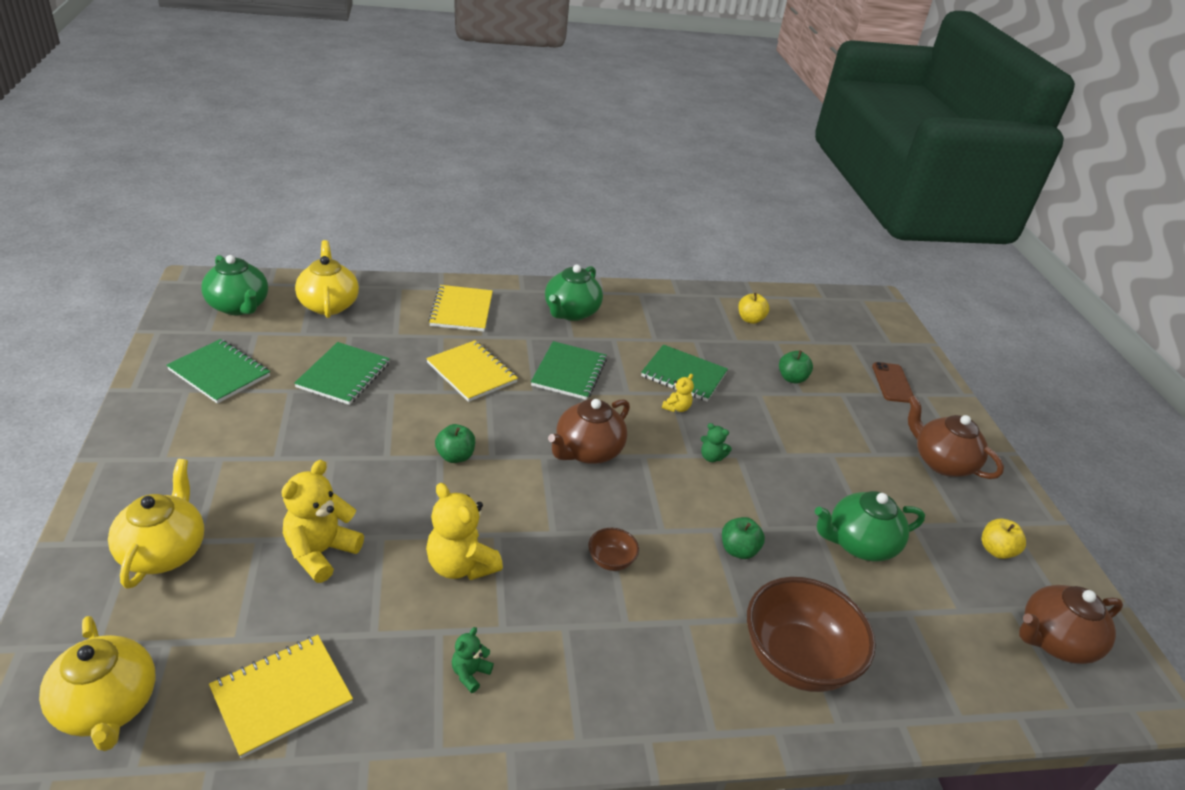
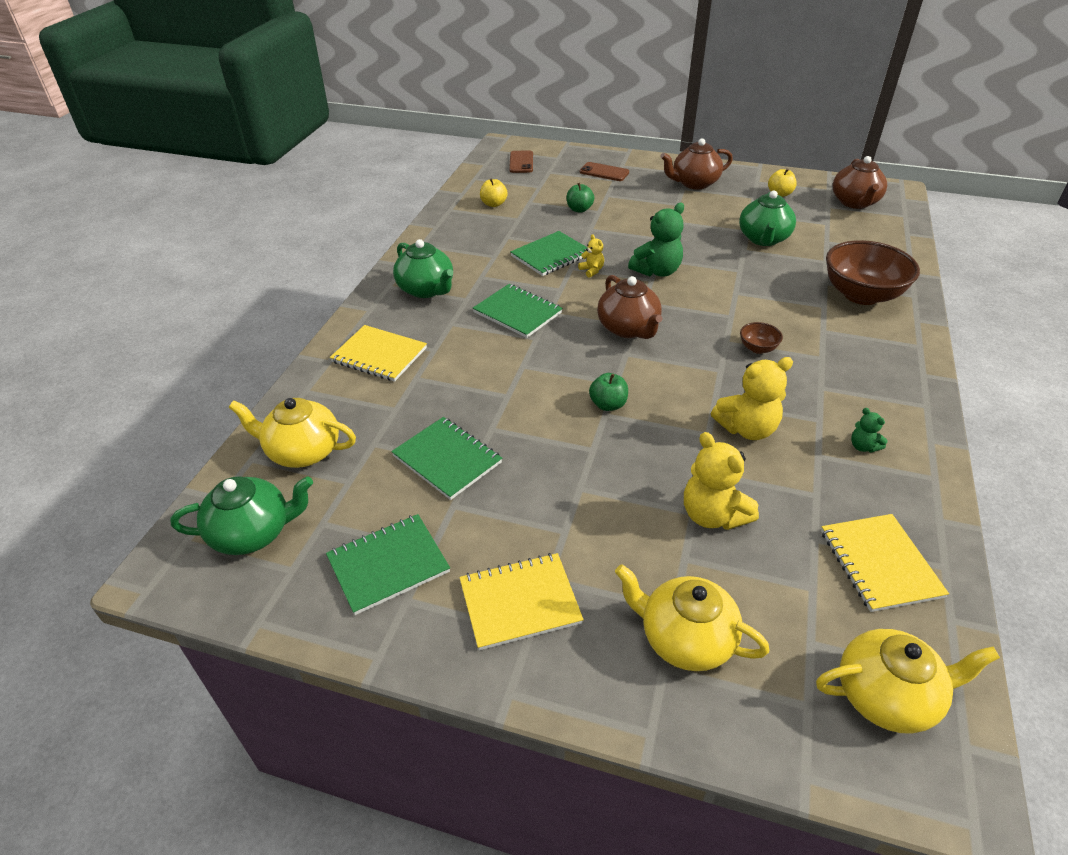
camera: 60 degrees left, 5 degrees up
yellow notebook [426,340,518,402] -> yellow notebook moved to [459,553,584,650]
green teddy bear [701,423,732,462] -> green teddy bear [628,203,684,277], size x2.00
green apple [722,517,765,559] -> none
none -> brown phone [509,151,533,173]

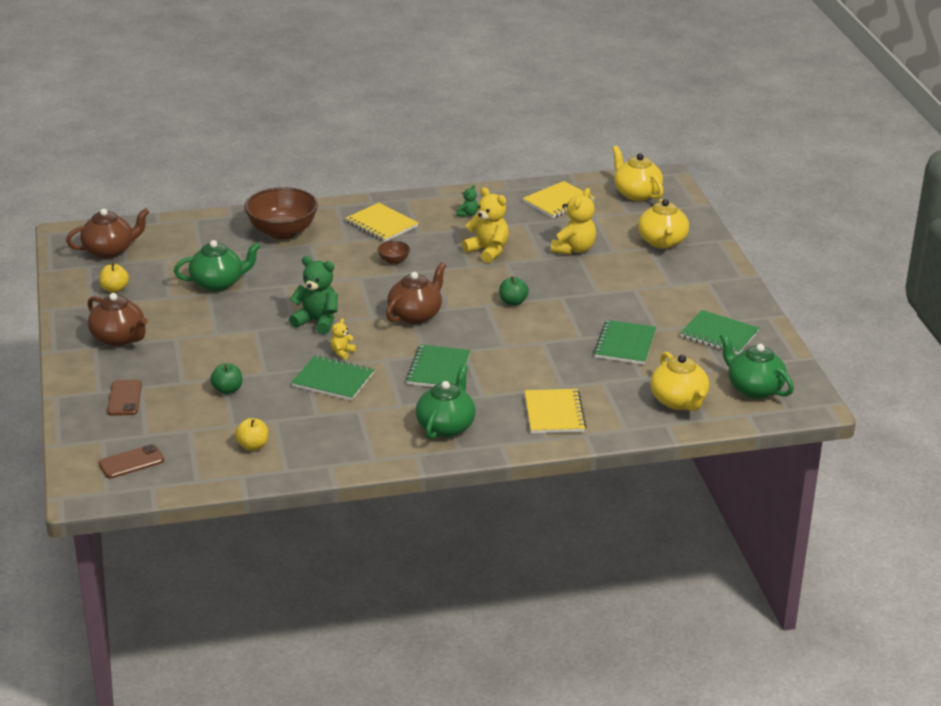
camera: 120 degrees left, 10 degrees down
yellow notebook [459,553,584,650] -> yellow notebook moved to [345,203,418,242]

